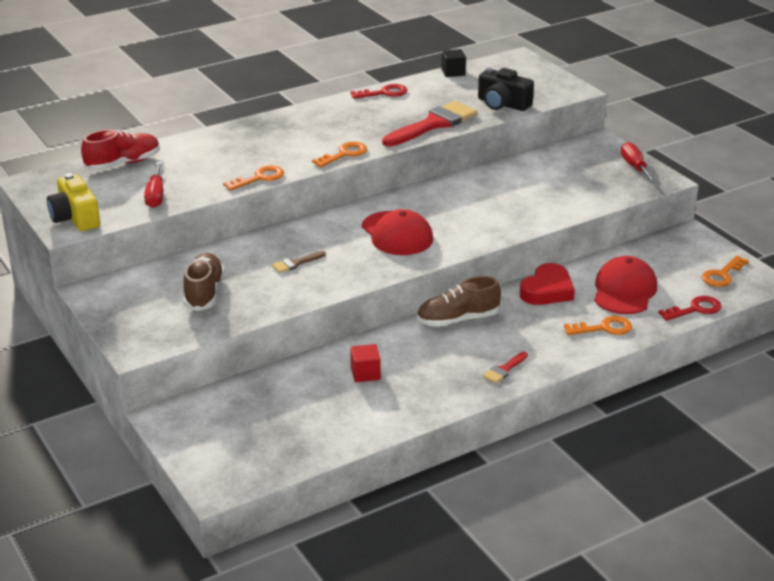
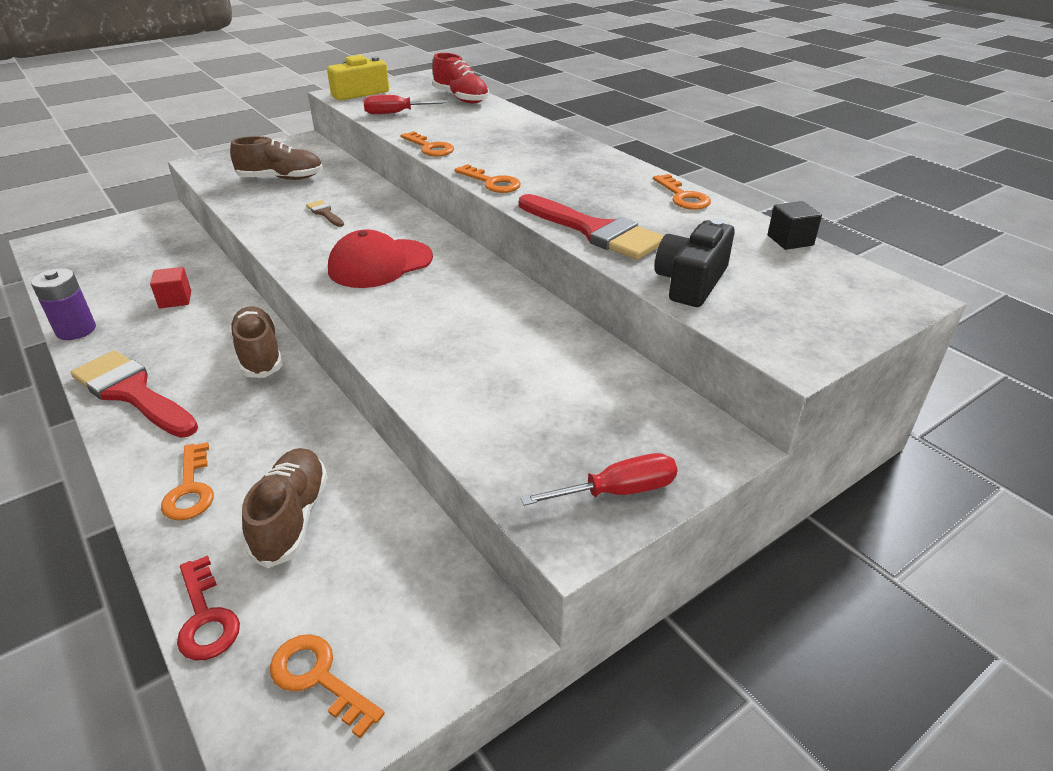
camera: 85 degrees right, 5 degrees up
red key [351,84,408,99] -> orange key [653,174,711,210]
red brush [483,352,528,384] -> red brush [71,350,198,438], size x2.23
red heart [520,263,575,305] -> none
red cap [594,256,657,314] -> brown shoe [242,448,328,568]
none -> purple battery [31,268,96,340]

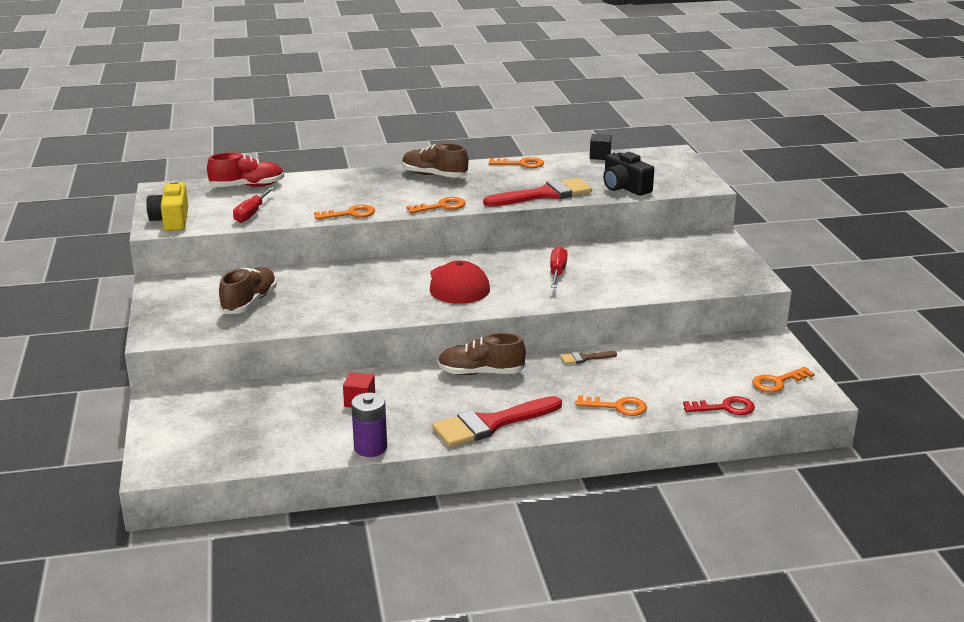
camera: 65 degrees left, 10 degrees down
brown shoe [242,448,328,568] -> brown shoe moved to [402,143,468,178]
brown brush [306,200,344,227] -> brown brush moved to [561,351,617,364]
red screwdriver [521,453,678,506] -> red screwdriver moved to [550,247,568,288]

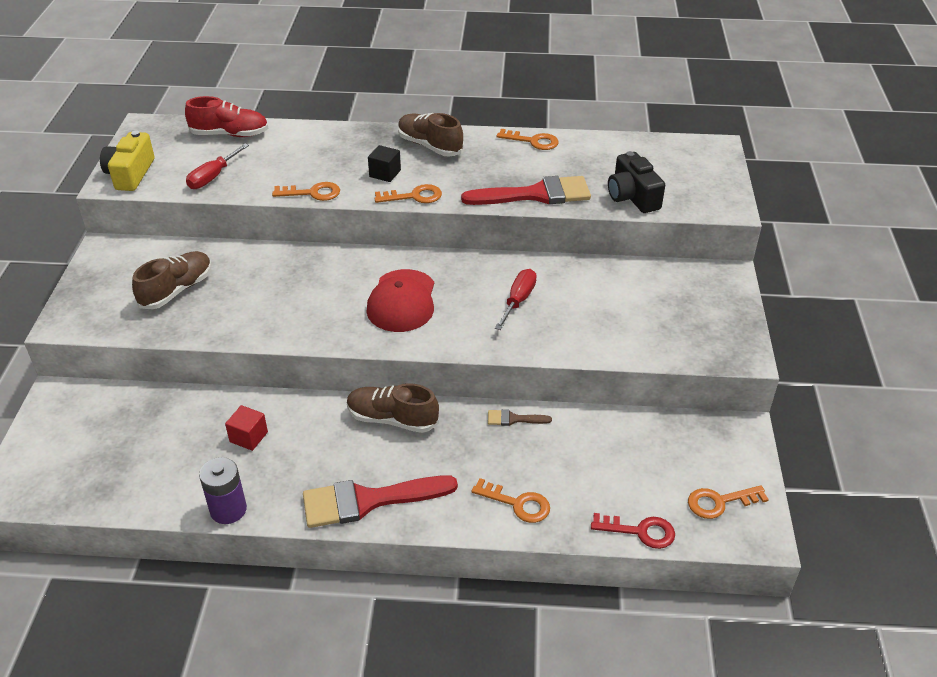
camera: 15 degrees right, 15 degrees up
black cube [590,134,612,160] -> black cube moved to [368,145,401,182]

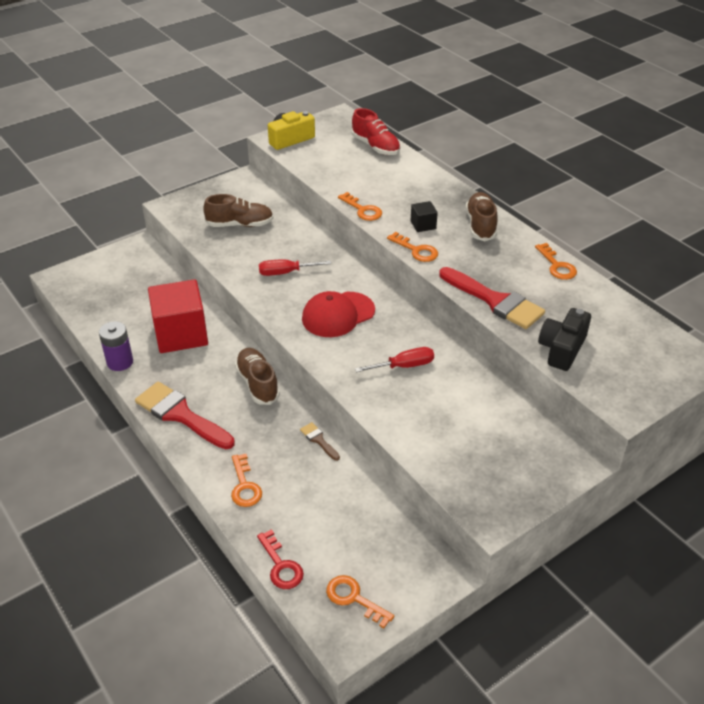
camera: 50 degrees right, 0 degrees up
red screwdriver [186,143,249,189] -> red screwdriver moved to [259,259,331,276]
red cube [225,405,268,451] -> red cube [148,279,208,353], size x2.30

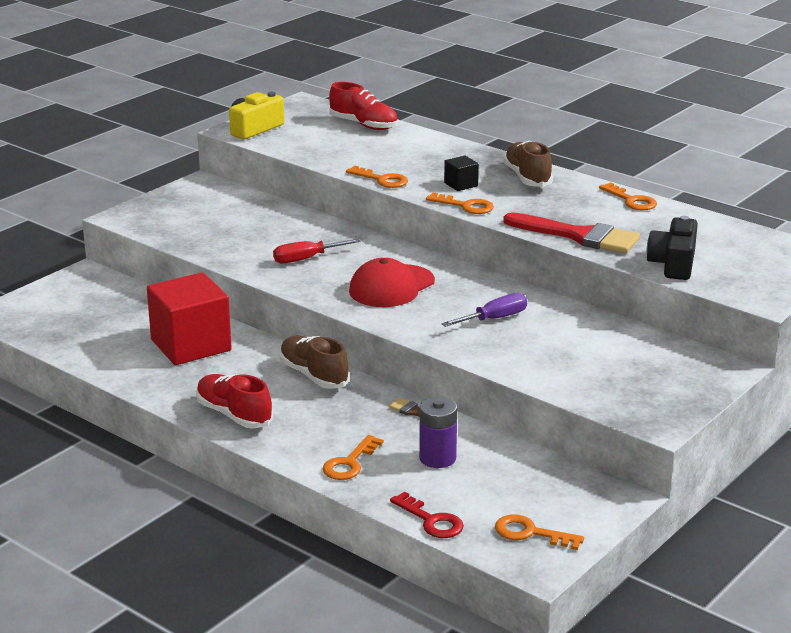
camera: 15 degrees left, 15 degrees down
purple battery [99,321,133,371] -> purple battery moved to [419,397,457,468]
red brush [135,382,235,449] -> red shoe [196,374,273,429]
brown shoe [203,194,273,227] -> none
orange key [231,454,262,507] -> orange key turned 60 degrees clockwise [323,435,384,480]
red screwdriver [355,347,434,372] -> purple screwdriver [442,293,527,327]

